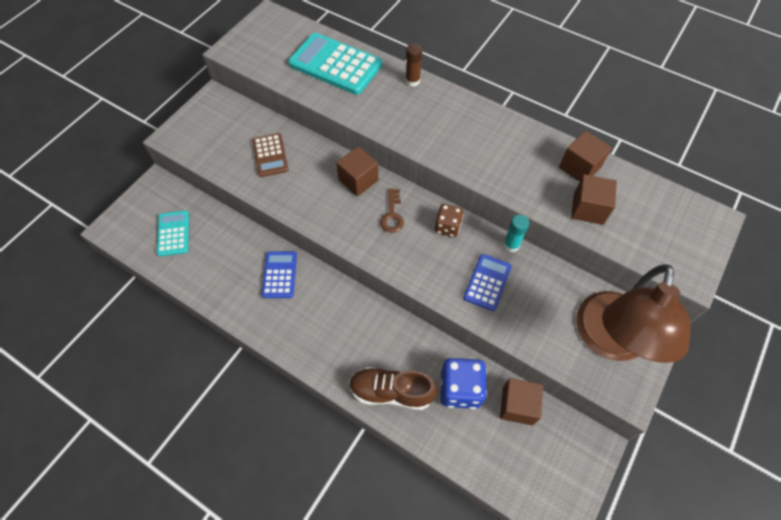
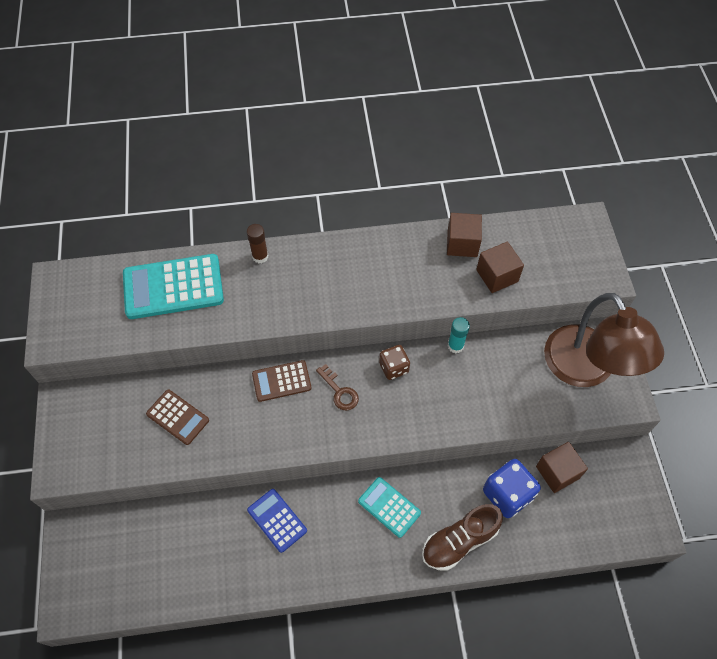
camera: 40 degrees left, 0 degrees up
turquoise calculator [157,210,189,257] -> turquoise calculator moved to [358,477,421,538]
brown cube [336,146,379,196] -> brown calculator [252,360,312,402]
blue calculator [463,254,512,311] -> none

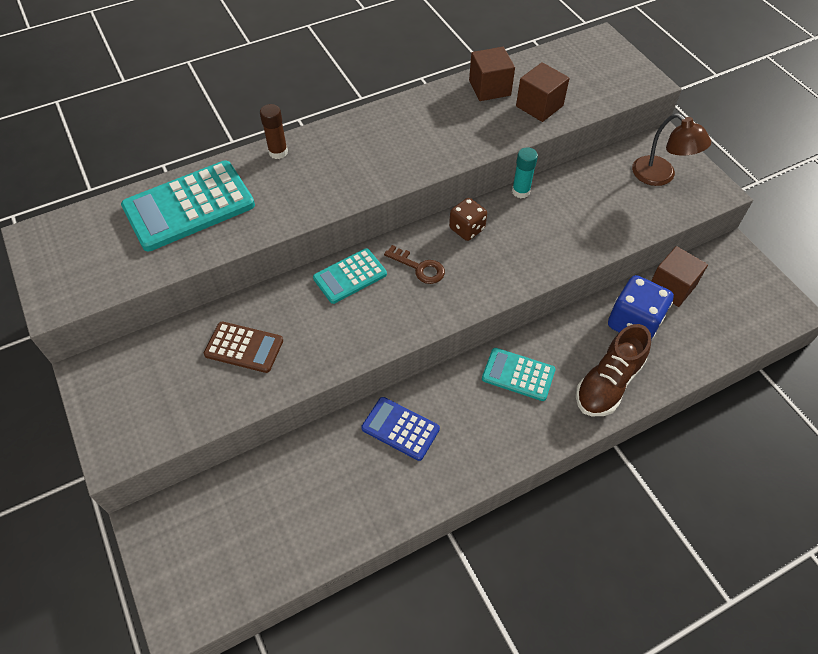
camera: 20 degrees left, 5 degrees down
brown calculator [252,360,312,402] -> turquoise calculator [313,248,387,304]
brown lamp [544,293,664,387] -> brown lamp [632,114,711,186], size x0.55

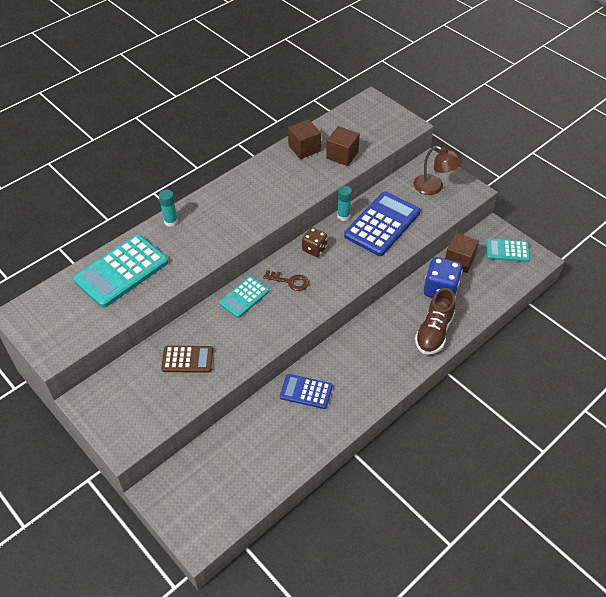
camera: 15 degrees left, 5 degrees down
brown glue stick [260,104,288,159] -> turquoise glue stick [159,190,178,227]
turquoise calculator [482,348,555,401] -> turquoise calculator moved to [486,238,530,262]
none -> blue calculator [344,191,421,256]

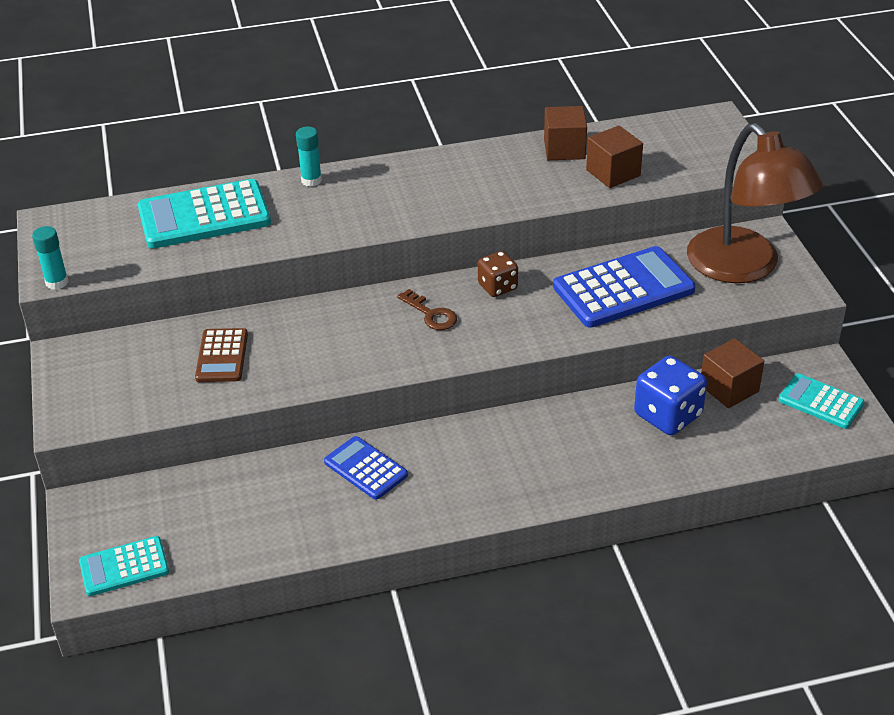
camera: 30 degrees right, 10 degrees down
brown calculator [161,346,213,373] -> brown calculator turned 60 degrees clockwise [195,328,248,382]
turquoise calculator [219,276,269,318] -> turquoise calculator moved to [79,536,169,596]
turquoise glue stick [337,186,352,221] -> turquoise glue stick moved to [32,226,68,290]
brown lamp [413,146,462,195] -> brown lamp [687,123,824,283], size x1.81
brown shoe [415,288,456,355] -> none

